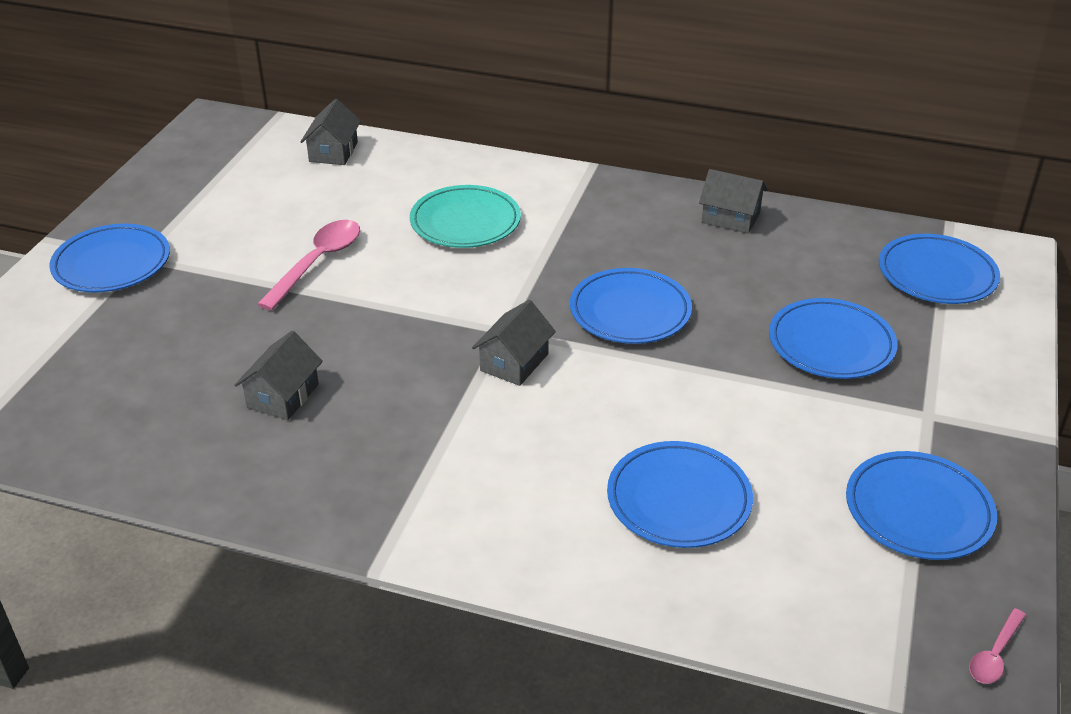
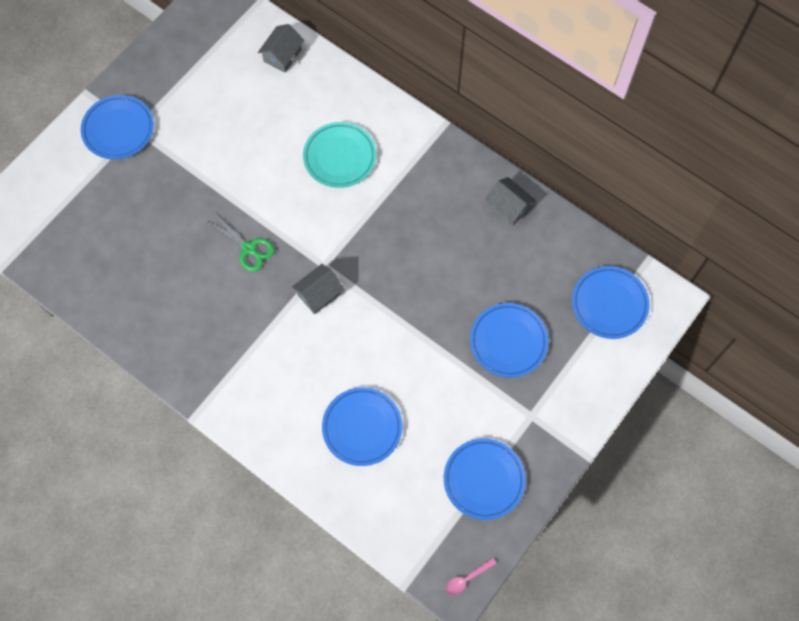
camera: 20 degrees right, 30 degrees up
grey house [235,331,323,420] -> none
pink spoon [257,220,360,311] -> none
blue plate [570,268,692,344] -> none
none -> green scissors [208,215,275,271]

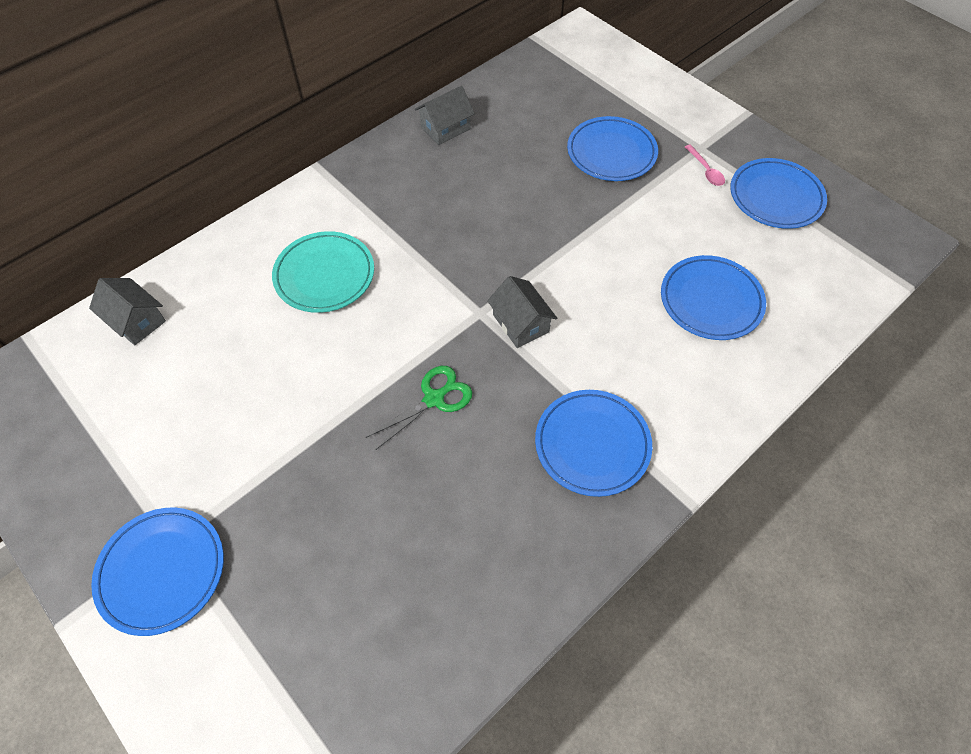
camera: 80 degrees left, 10 degrees down
pink spoon [445,558,496,596] -> pink spoon moved to [685,145,725,186]
blue plate [572,266,650,339] -> blue plate moved to [535,390,652,497]

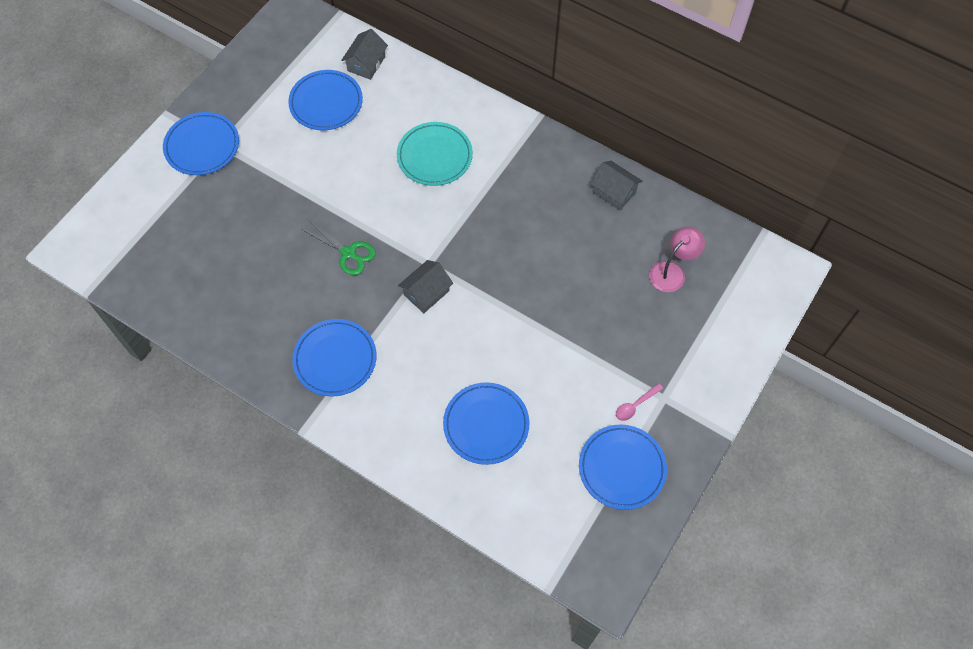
camera: 75 degrees right, 5 degrees up
blue plate [567,116,658,181] -> blue plate moved to [288,70,363,130]
none -> pink lamp [649,226,705,292]

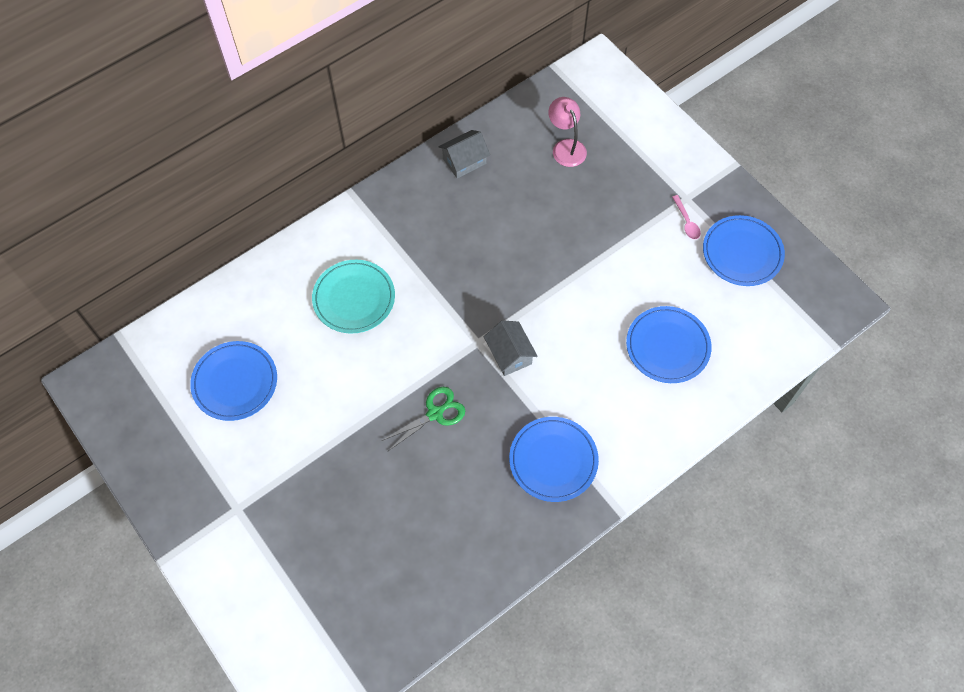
camera: 70 degrees left, 0 degrees up
blue plate [163,112,239,175] -> none
grey house [341,29,388,80] -> none

